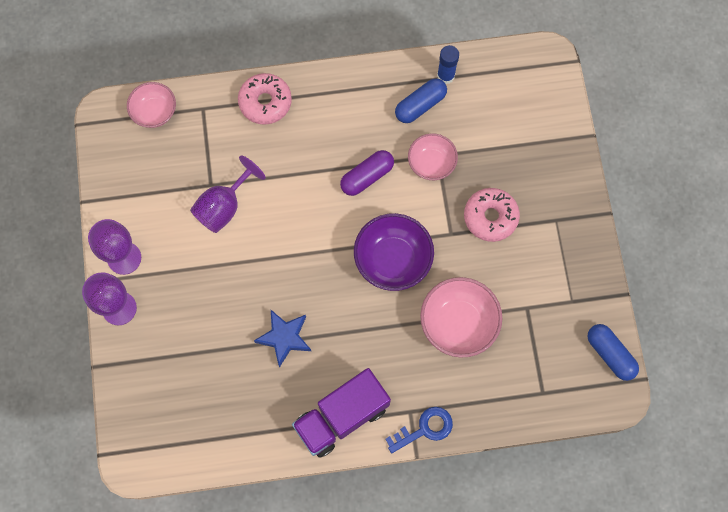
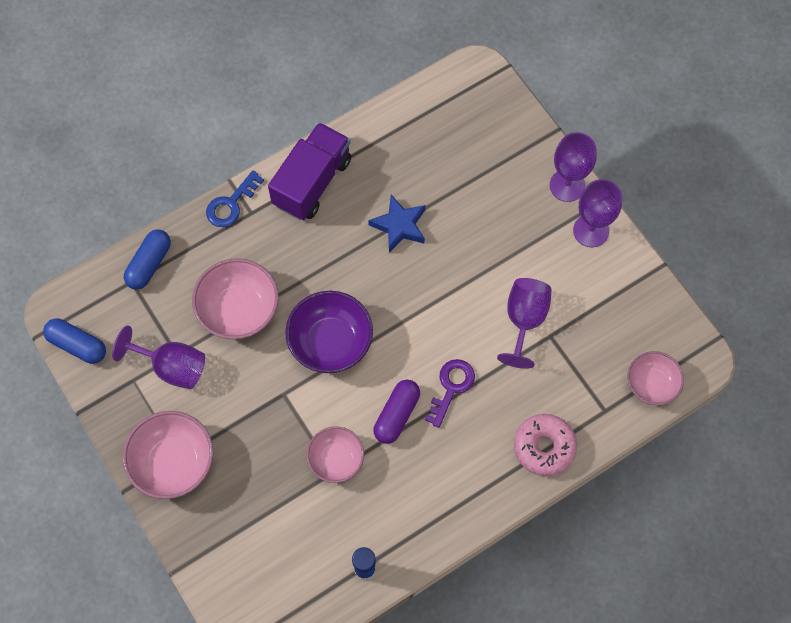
camera: 155 degrees right, 5 degrees down
blue capsule [395,78,447,123] -> blue capsule moved to [124,229,171,290]
pink donut [464,188,520,242] -> none
none -> purple goblet [112,325,205,389]
none -> pink bowl [123,411,213,499]
none -> purple key [425,359,475,428]

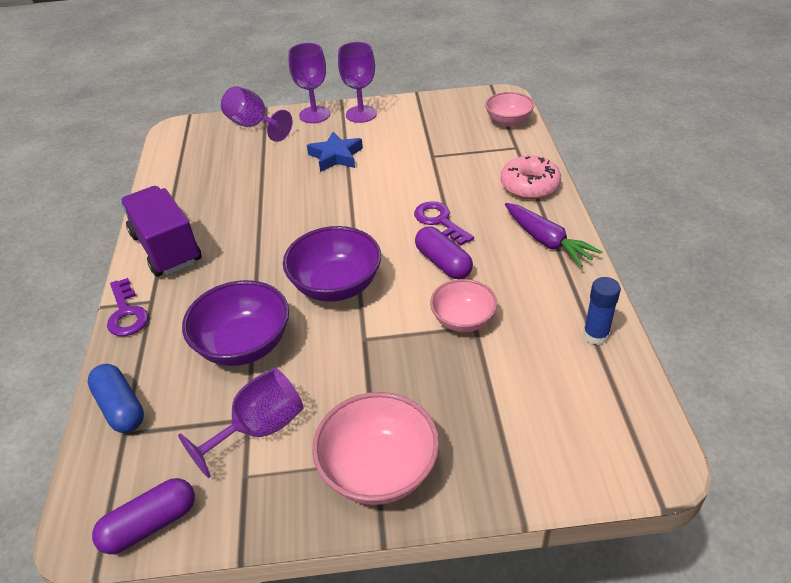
camera: 60 degrees left, 25 degrees down
blue capsule [43,318,106,364] -> purple capsule [92,478,195,554]
pink bowl [192,258,279,340] -> purple bowl [182,280,289,366]
blue key [206,170,264,227] -> purple key [107,278,148,336]
blue star [368,194,426,253] -> blue star moved to [307,132,363,172]
purple goblet [497,278,552,369] -> purple goblet moved to [221,86,293,142]
none -> purple carrot [505,203,603,267]

